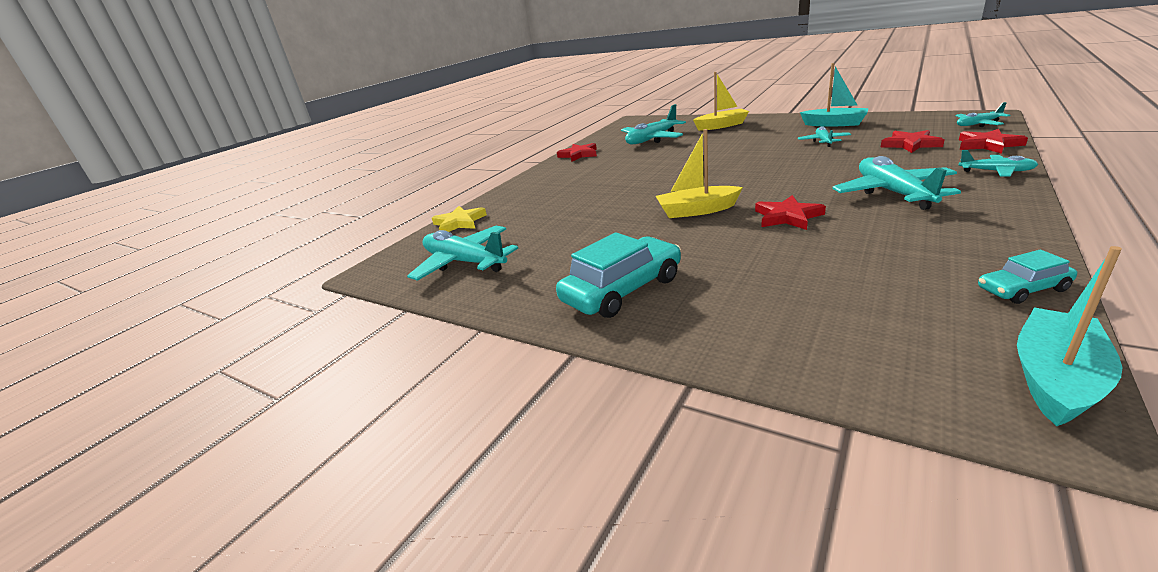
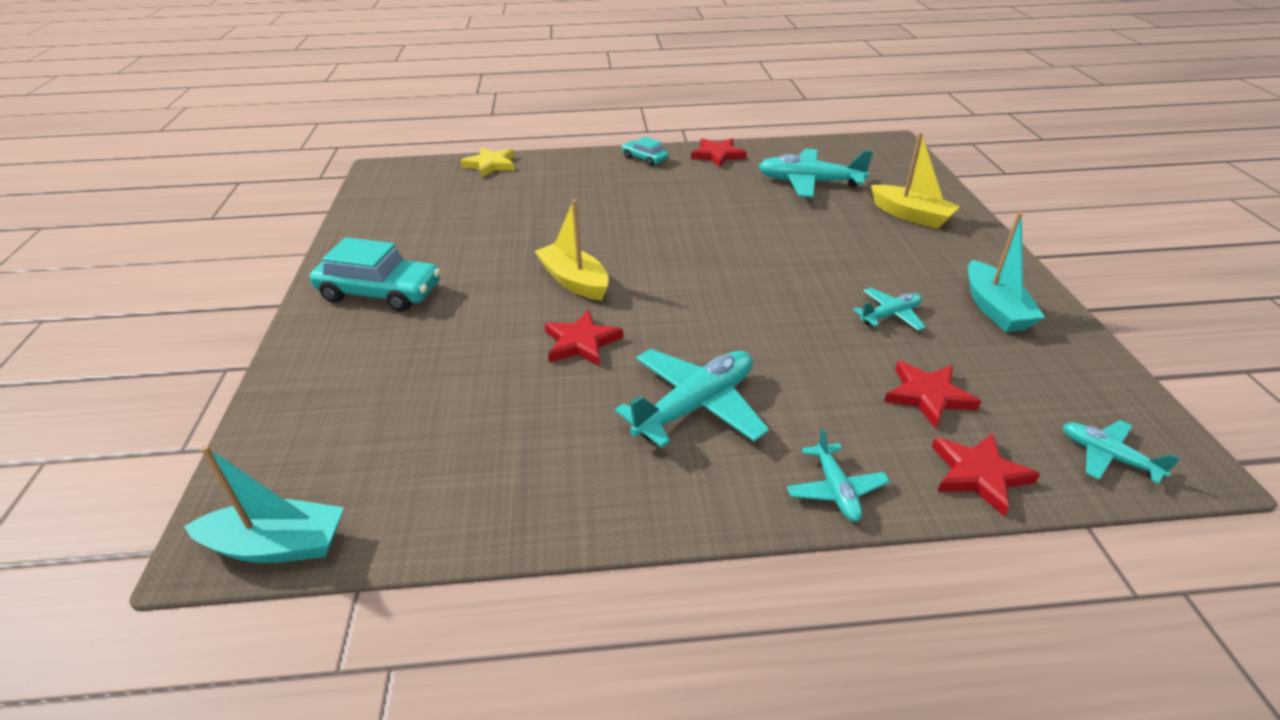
camera: 50 degrees right, 10 degrees up
turquoise plane [407,226,518,281] -> none
turquoise car [978,250,1077,304] -> turquoise car moved to [622,137,669,166]

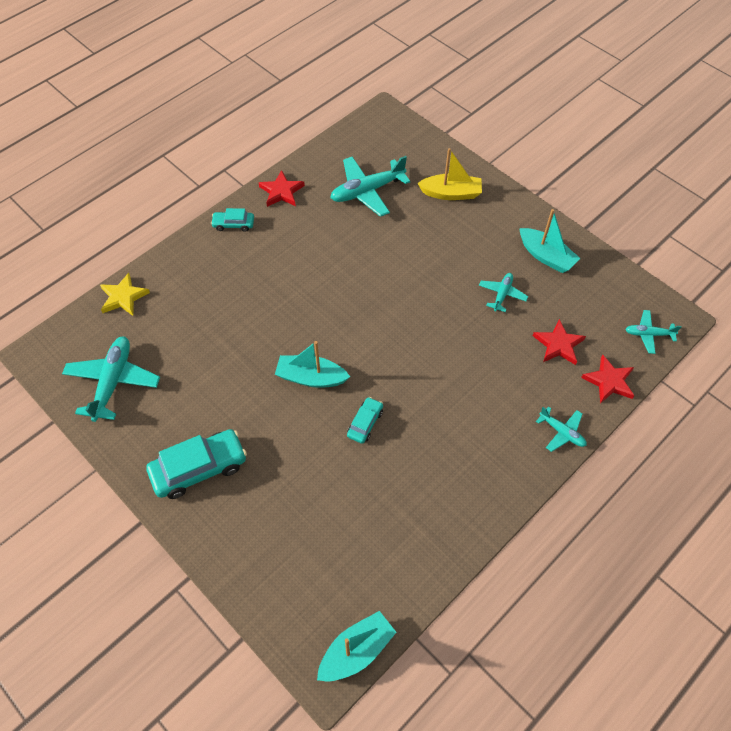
camera: 40 degrees left, 20 degrees up
yellow boat [535,199,609,300] -> turquoise boat [275,341,350,388]
red star [544,310,623,366] -> turquoise car [347,397,383,444]
turquoise plane [615,349,769,448] -> turquoise plane moved to [62,336,160,422]

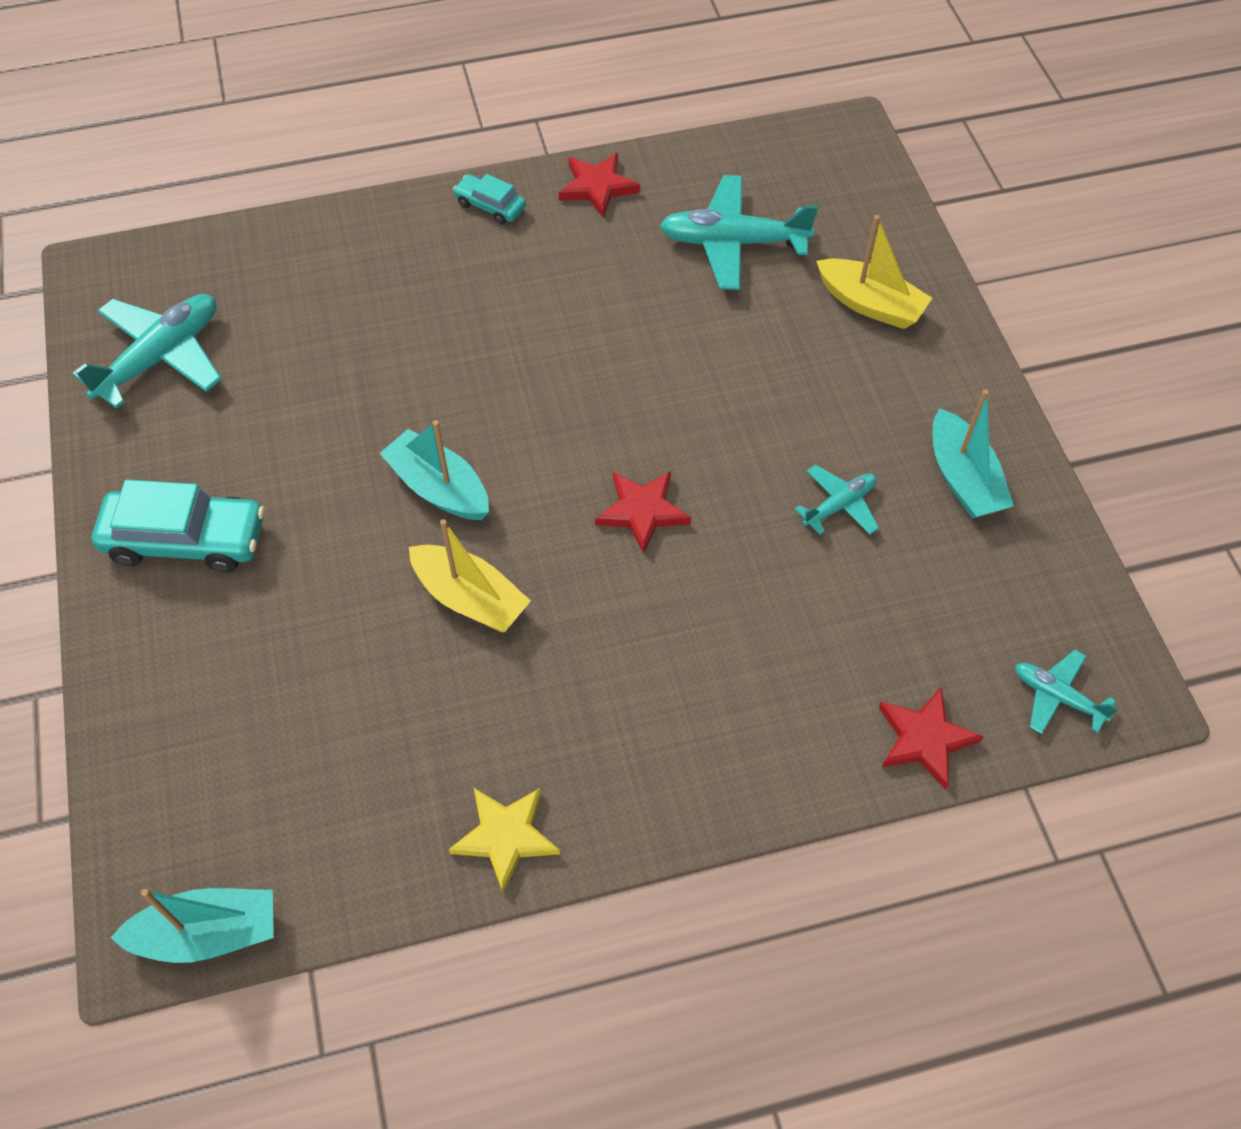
camera: 30 degrees right, 0 degrees up
yellow star [100,273,150,316] -> yellow star moved to [448,788,560,893]
turquoise car [347,397,383,444] -> yellow boat [409,519,531,632]
red star [533,319,586,365] -> red star moved to [595,471,691,554]
turquoise plane [536,406,587,452] -> none

